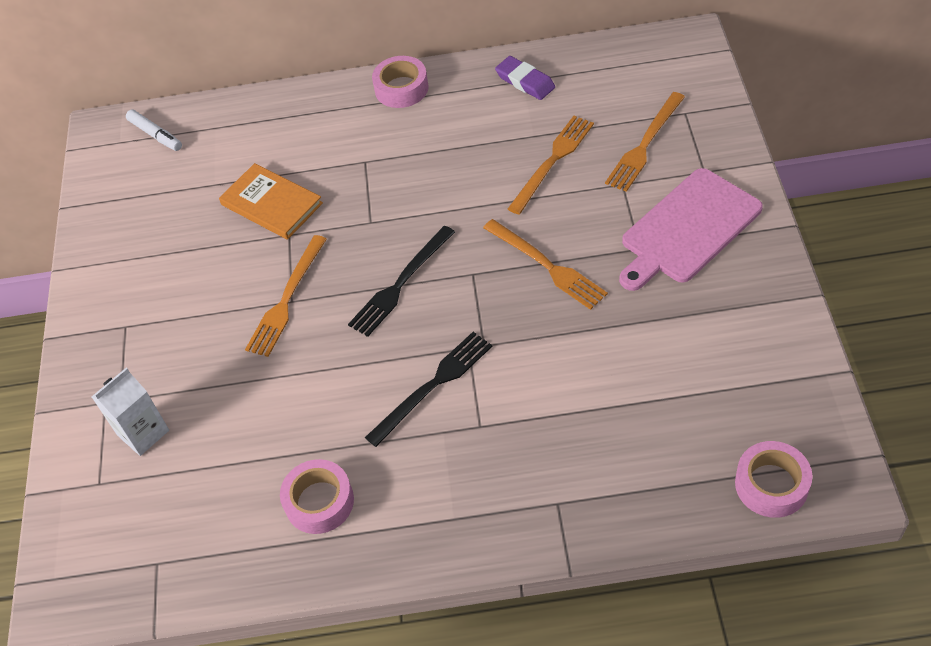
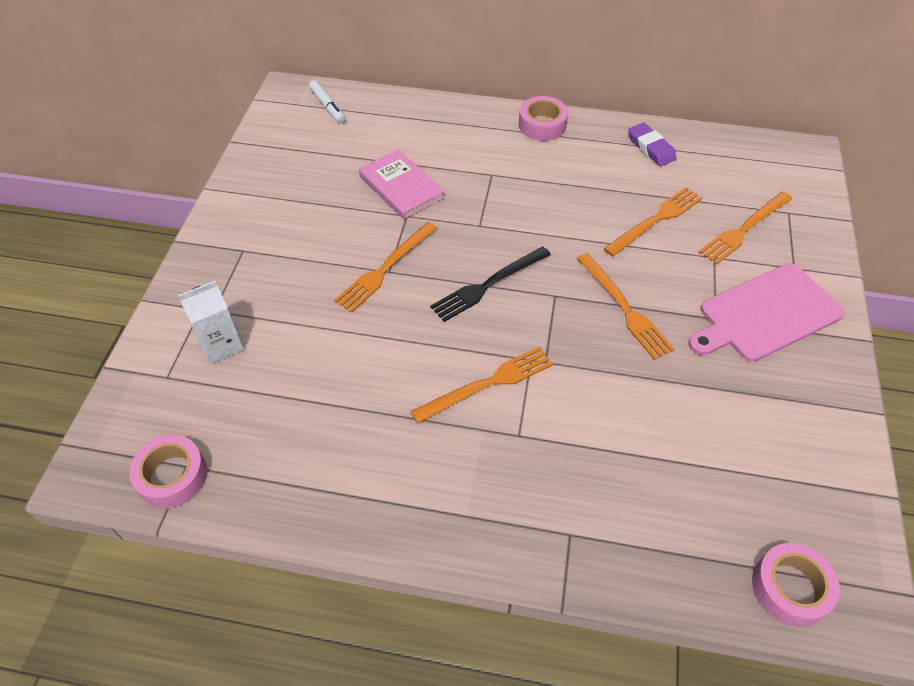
camera: 10 degrees right, 0 degrees up
orange book [219,163,323,240] -> pink book [359,149,445,219]
pink tape [280,459,354,534] -> pink tape moved to [129,435,207,508]
black fork [365,332,492,447] -> orange fork [410,346,553,424]

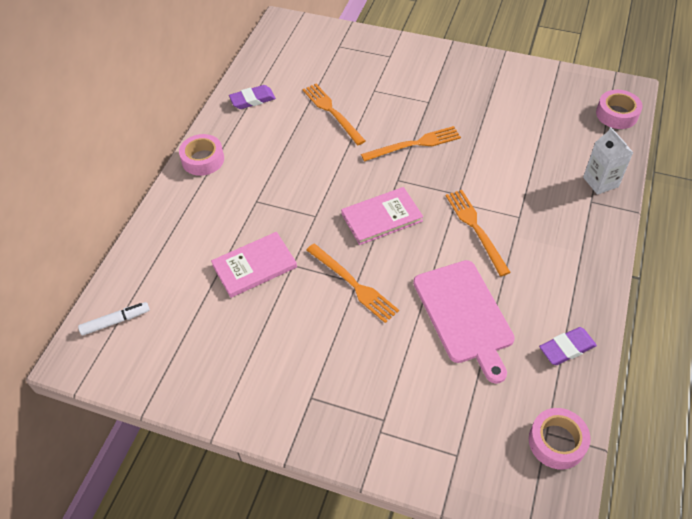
camera: 80 degrees left, 0 degrees up
white carton [178,281,244,364] -> white carton moved to [583,127,634,195]
black fork [430,247,551,322] -> pink book [341,187,423,245]
pink cutting board [688,264,844,362] -> pink cutting board moved to [413,260,515,384]
orange fork [699,192,792,265] -> none
none -> purple eraser [539,327,597,365]

